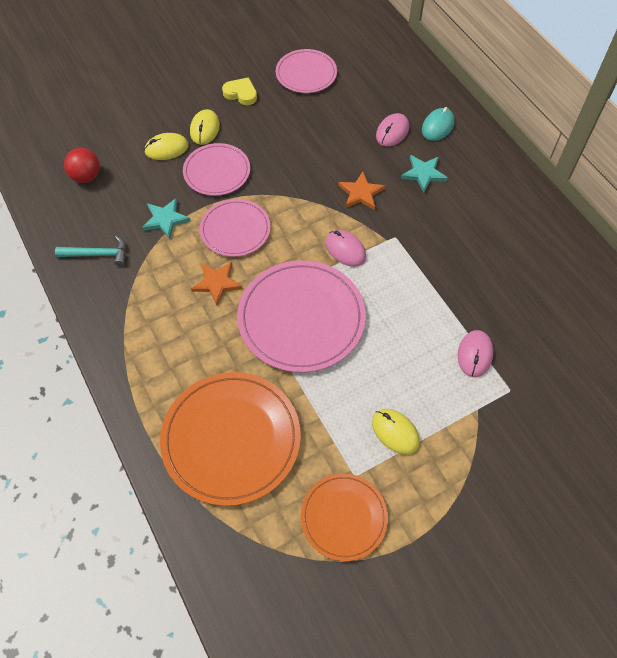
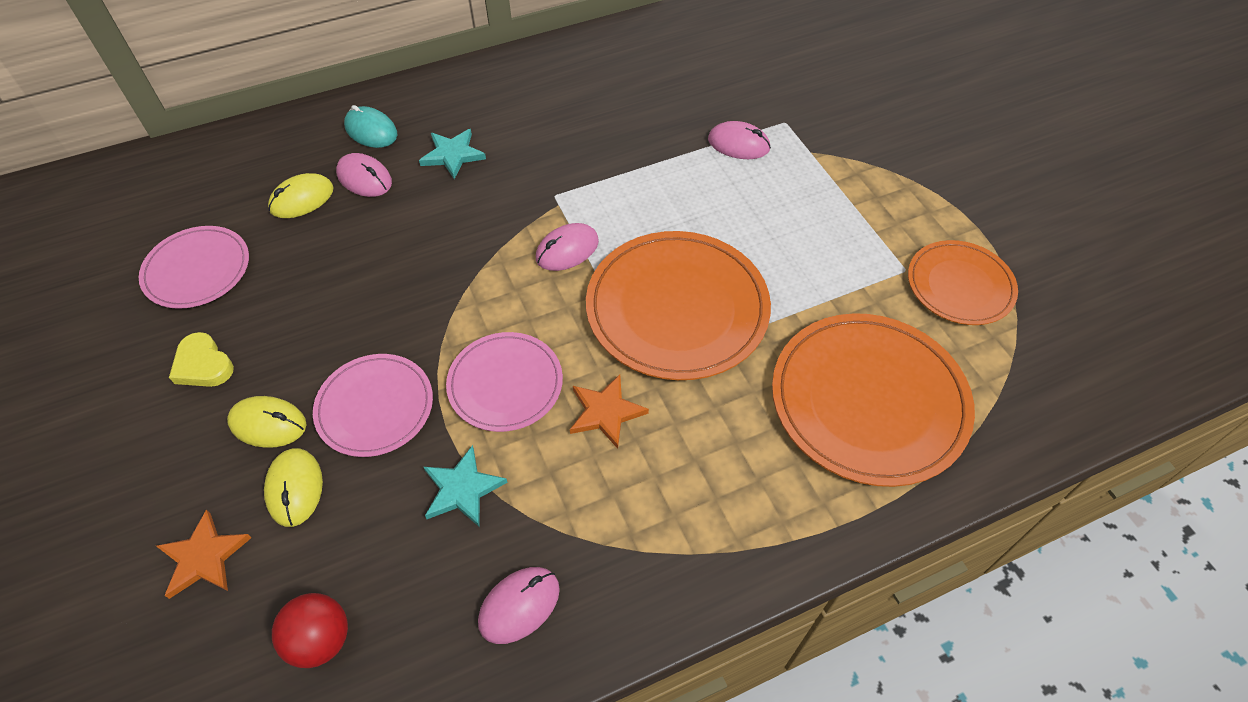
camera: 85 degrees left, 5 degrees down
turquoise hammer [55,236,126,266] -> pink mouse [478,567,560,644]
yellow heart [222,78,257,105] -> yellow heart turned 75 degrees counterclockwise [169,332,234,387]
pink plate [237,260,366,373] -> orange plate [586,231,771,380]
orange star [338,171,385,210] -> orange star moved to [156,510,252,599]
yellow mouse [372,409,420,455] -> yellow mouse moved to [268,173,333,218]

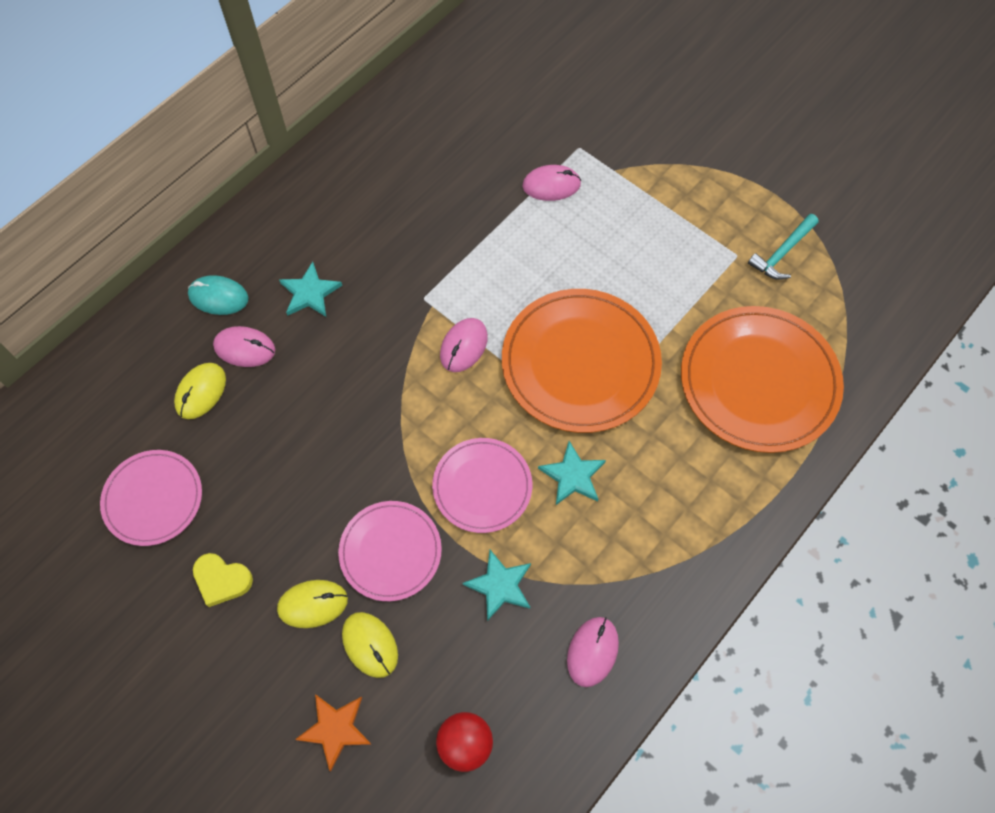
camera: 25 degrees left, 10 degrees up
orange star [570,374,649,449] -> turquoise star [538,441,606,505]
orange plate [908,240,1018,325] -> turquoise hammer [748,214,819,280]

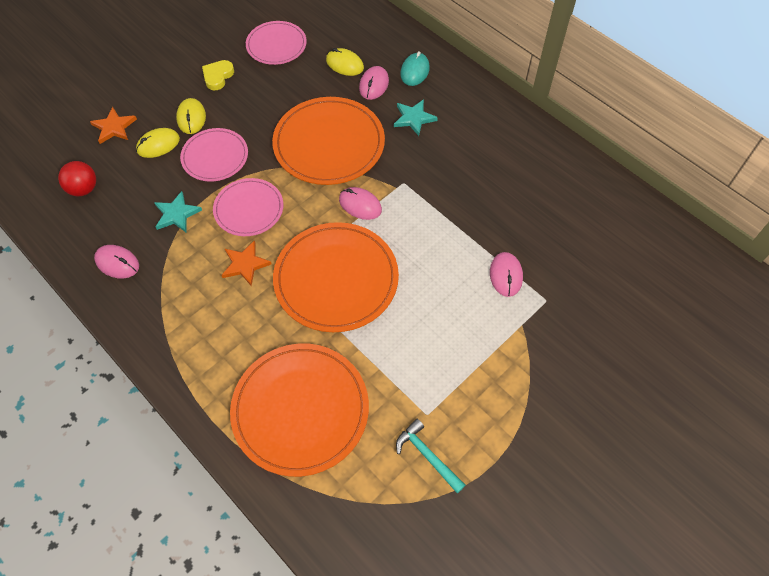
camera: 95 degrees right, 5 degrees down
turquoise star [538,441,606,505] -> orange star [221,240,271,286]
none -> orange plate [272,97,385,185]

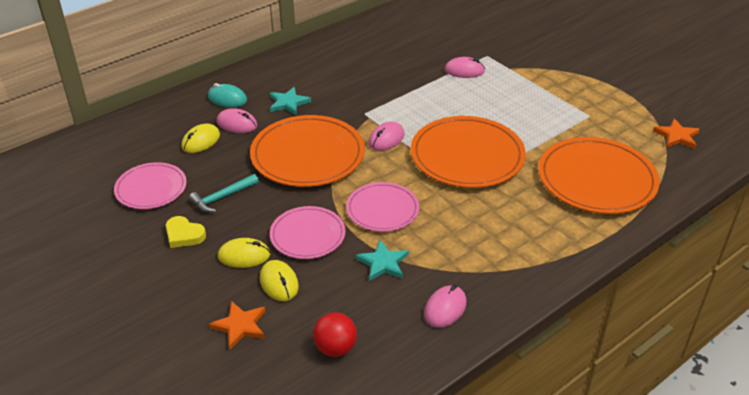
camera: 85 degrees left, 20 degrees down
orange star [221,240,271,286] -> orange star moved to [653,119,700,149]
turquoise hammer [396,419,465,494] -> turquoise hammer moved to [189,174,259,213]

